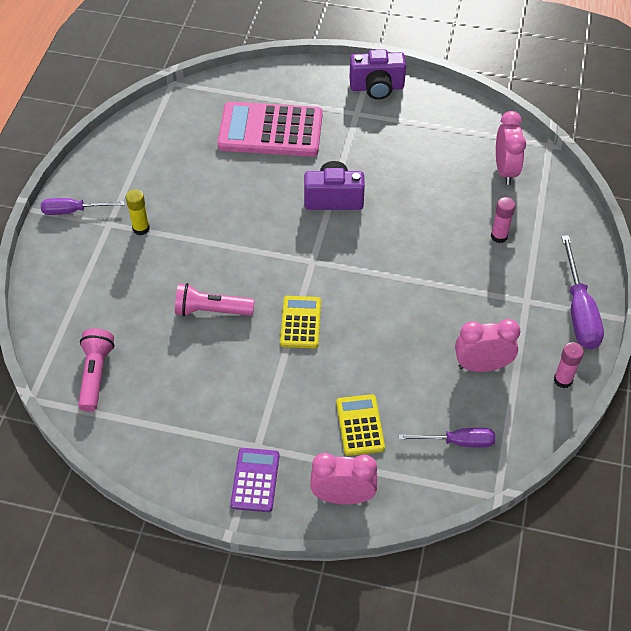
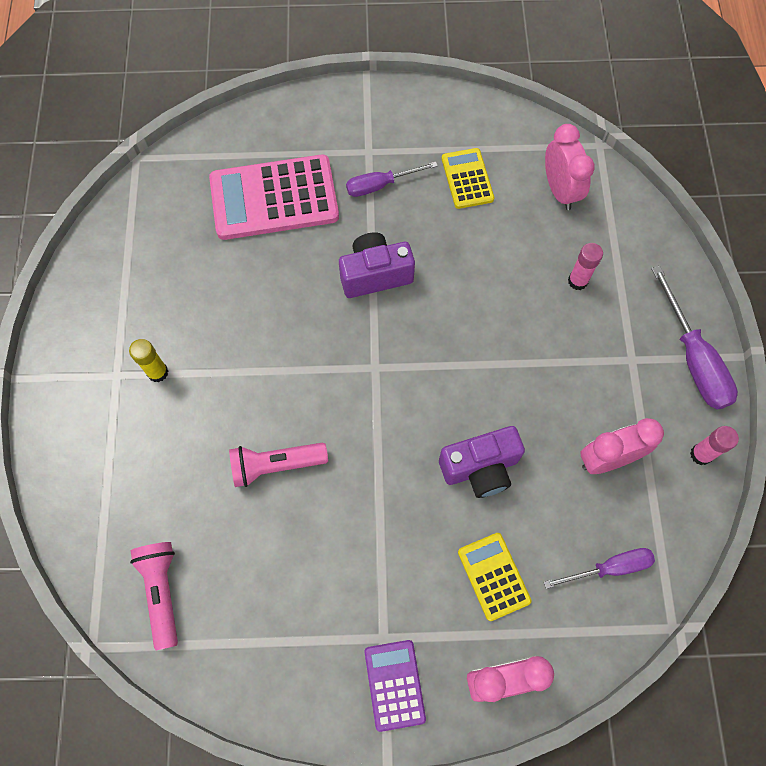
camera: 15 degrees left, 15 degrees up
purple screwdriver [41,198,125,215] -> purple screwdriver moved to [346,162,438,197]
yellow calculator [280,296,321,348] -> yellow calculator moved to [442,148,494,209]
purple camera [349,49,406,100] -> purple camera moved to [439,426,525,498]

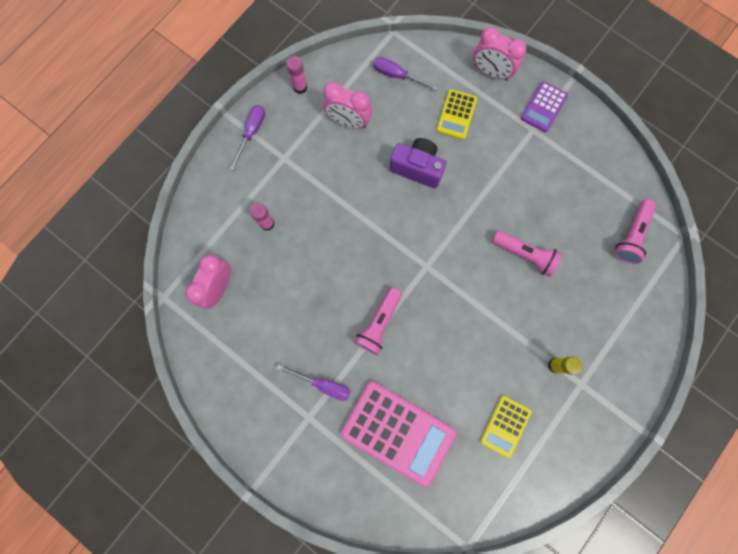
camera: 140 degrees left, 10 degrees up
purple camera [339,232,415,298] -> pink flashlight [354,287,402,355]
yellow calculator [442,148,494,209] -> yellow calculator moved to [480,396,532,458]
purple screwdriver [651,266,738,410] -> purple screwdriver [230,105,265,170], size x0.65

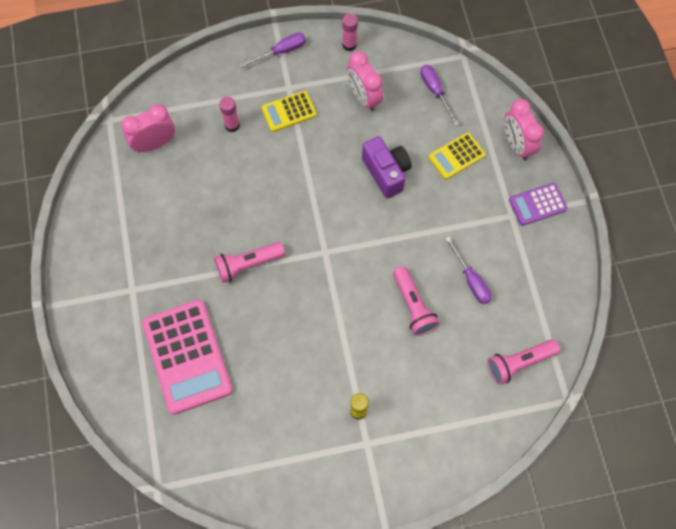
camera: 40 degrees right, 10 degrees down
purple screwdriver [276,365,351,401] -> purple screwdriver moved to [445,237,492,304]
yellow calculator [480,396,532,458] -> yellow calculator moved to [261,91,317,132]

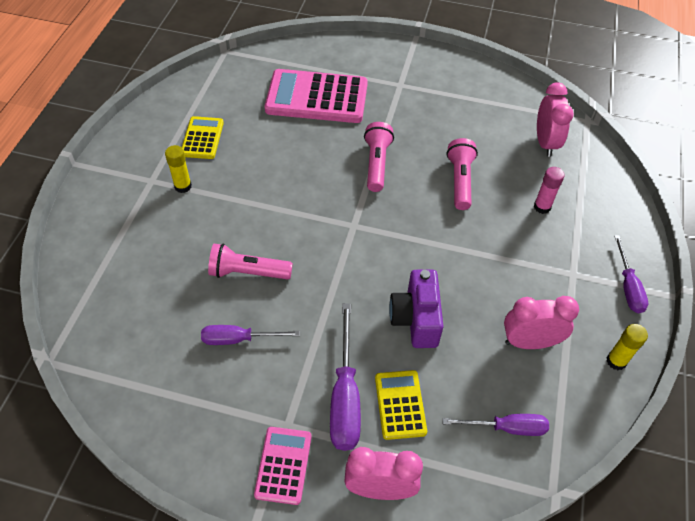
camera: 115 degrees right, 15 degrees down
yellow calculator [261,91,317,132] -> yellow calculator moved to [182,116,224,159]
pink glue stick [342,14,358,51] -> yellow glue stick [606,324,648,370]
purple camera [362,136,412,199] -> purple camera turned 90 degrees clockwise [389,270,444,348]
pink flashlight [487,339,560,385] -> pink flashlight moved to [447,138,478,210]
purple calculator [509,183,567,226] -> pink calculator [254,427,312,505]
none -> purple screwdriver [330,303,361,451]

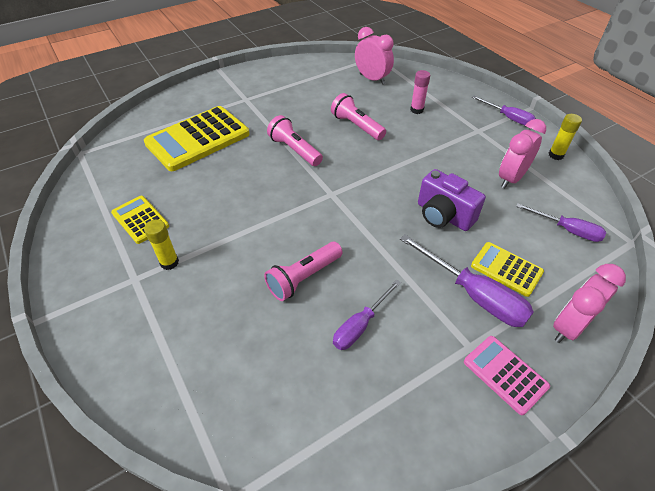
camera: 45 degrees left, 5 degrees down
pink calculator [265,69,368,123] -> yellow calculator [144,106,250,171]
purple screwdriver [442,414,549,436] -> purple screwdriver turned 75 degrees clockwise [516,203,606,242]

